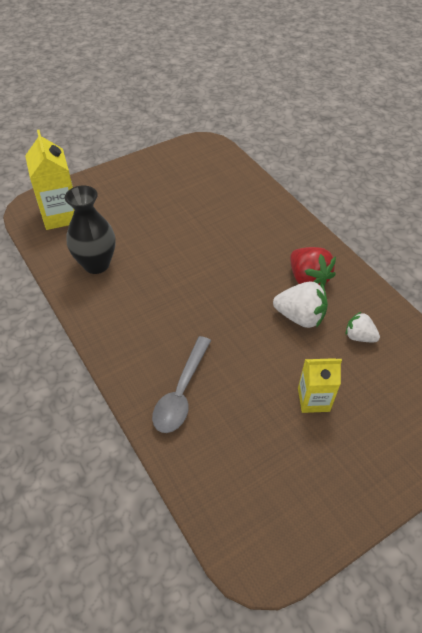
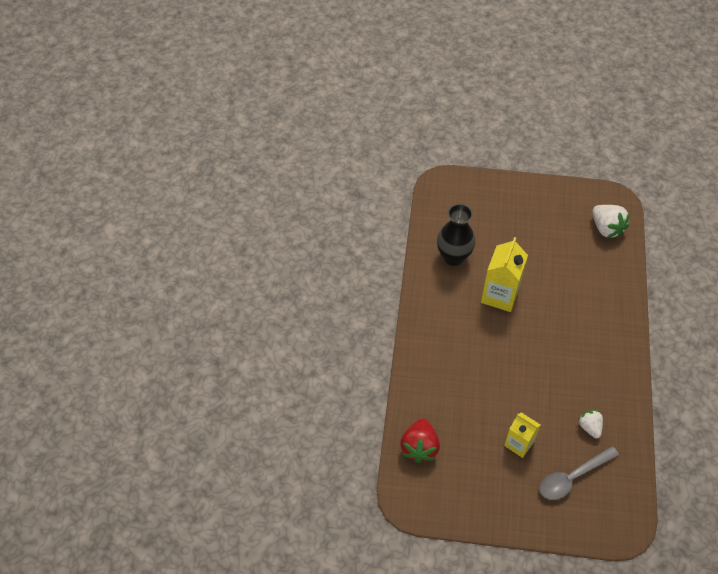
camera: 40 degrees right, 5 degrees up
yellow carton [25,130,74,230] -> yellow carton moved to [481,237,528,312]
grey spoon [152,336,211,433] -> grey spoon moved to [540,446,619,500]
white strawberry [273,282,328,328] -> white strawberry moved to [592,205,630,238]
red strawberry [290,247,336,286] -> red strawberry moved to [400,418,440,463]

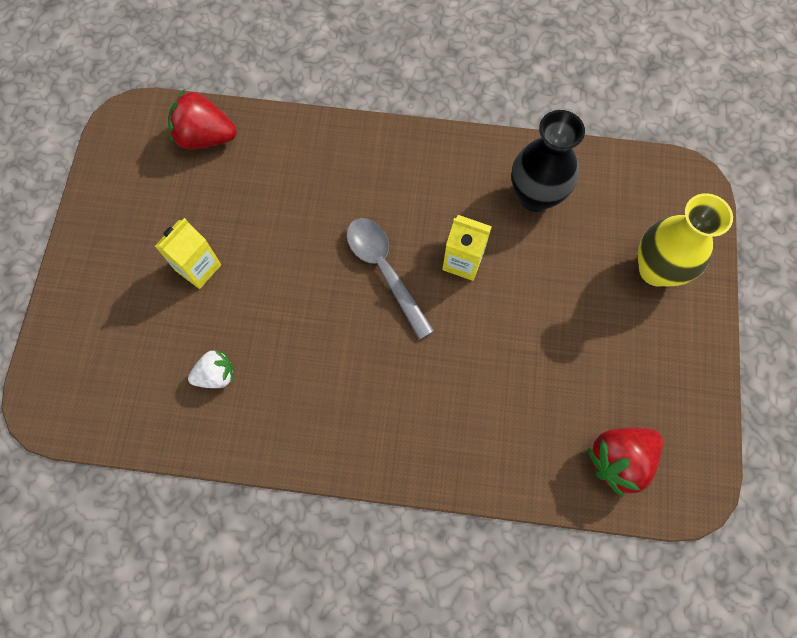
camera: 90 degrees right, 15 degrees up
yellow carton [481,237,528,312] -> yellow carton [442,215,492,281], size x0.64
grey spoon [540,446,619,500] -> grey spoon moved to [346,218,434,340]
white strawberry [592,205,630,238] -> red strawberry [588,427,663,497]
none -> yellow vase [638,193,733,286]

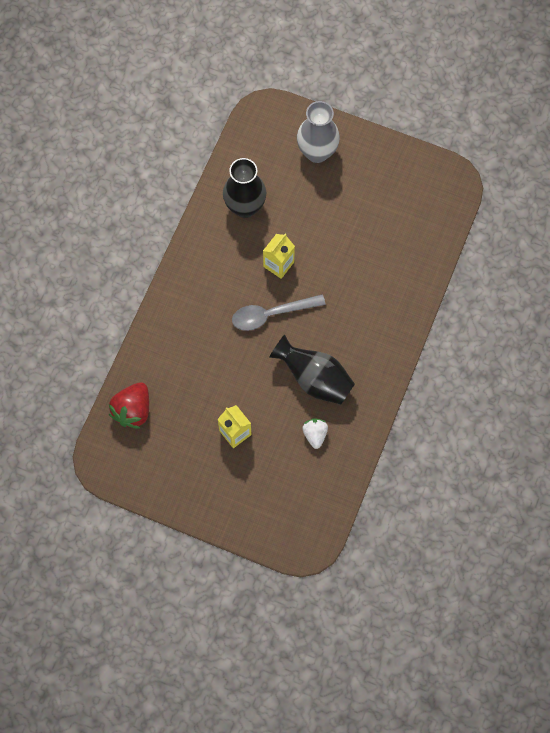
camera: 75 degrees left, 0 degrees up
red strawberry [588,427,663,497] -> none
yellow vase [638,193,733,286] -> grey vase [297,101,340,163]
none -> black vase [269,334,355,405]

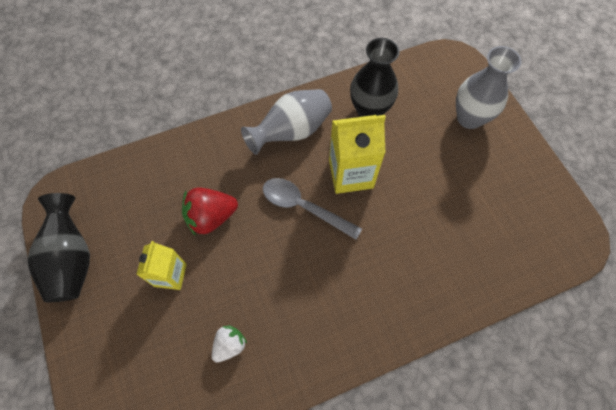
camera: 45 degrees right, 5 degrees down
red strawberry [109,382,149,429] -> red strawberry moved to [182,187,238,236]
yellow carton [263,233,295,279] -> yellow carton [329,115,386,194], size x1.57
black vase [269,334,355,405] -> black vase moved to [27,193,90,302]
none -> grey vase [241,89,332,155]

